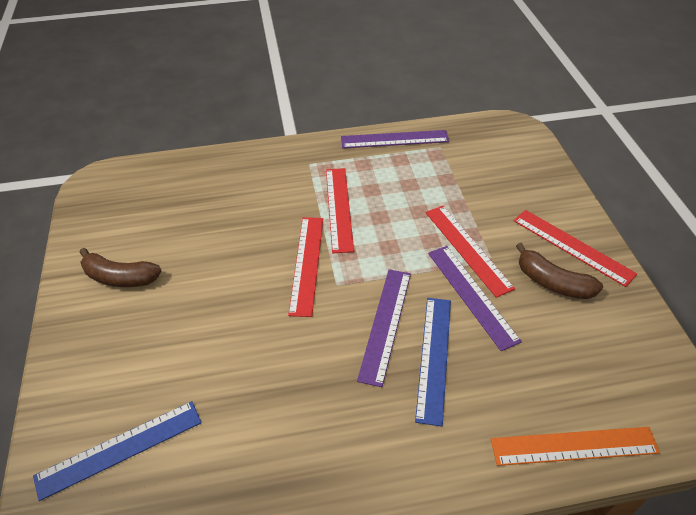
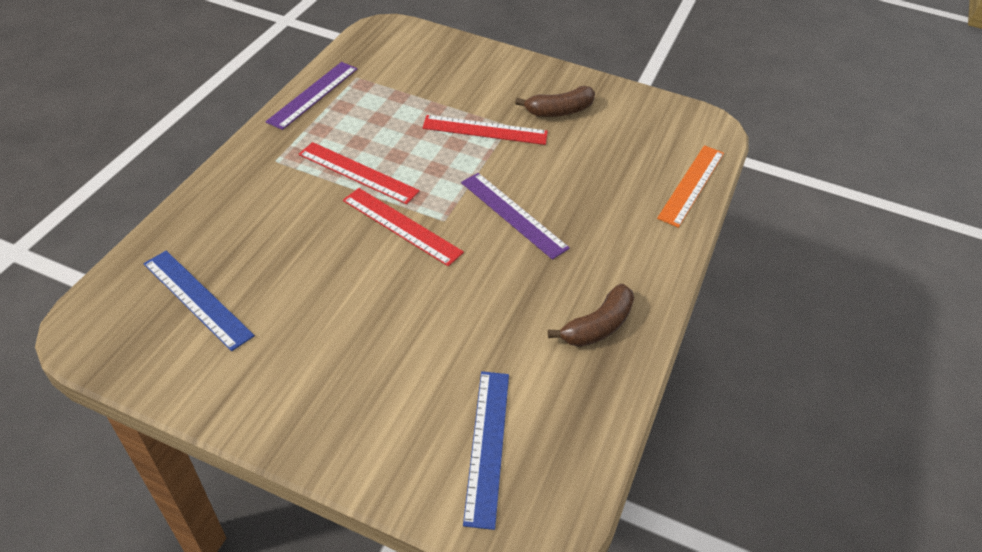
camera: 60 degrees left, 0 degrees up
brown banana [79,248,161,287] -> brown banana moved to [548,284,634,347]
blue ruler [415,298,451,426] -> blue ruler moved to [144,251,255,351]
purple ruler [428,246,522,351] -> none
red ruler [514,210,637,287] -> none

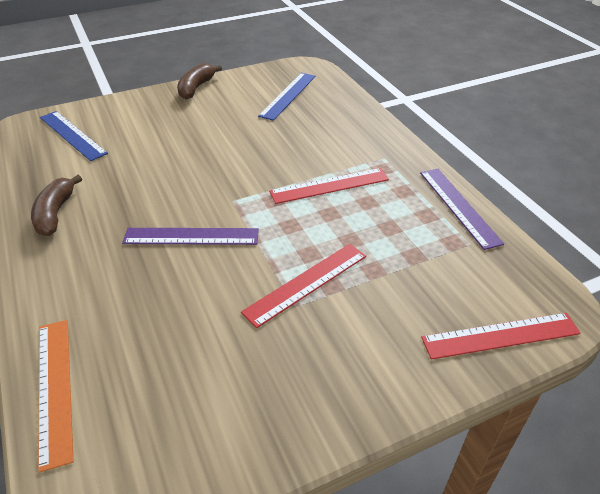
camera: 135 degrees right, 5 degrees down
blue ruler [144,251,255,351] -> blue ruler turned 60 degrees counterclockwise [258,73,316,121]
red ruler [343,188,464,266] -> red ruler moved to [421,313,581,360]
brown banana [515,86,595,117] -> brown banana moved to [177,63,222,100]

